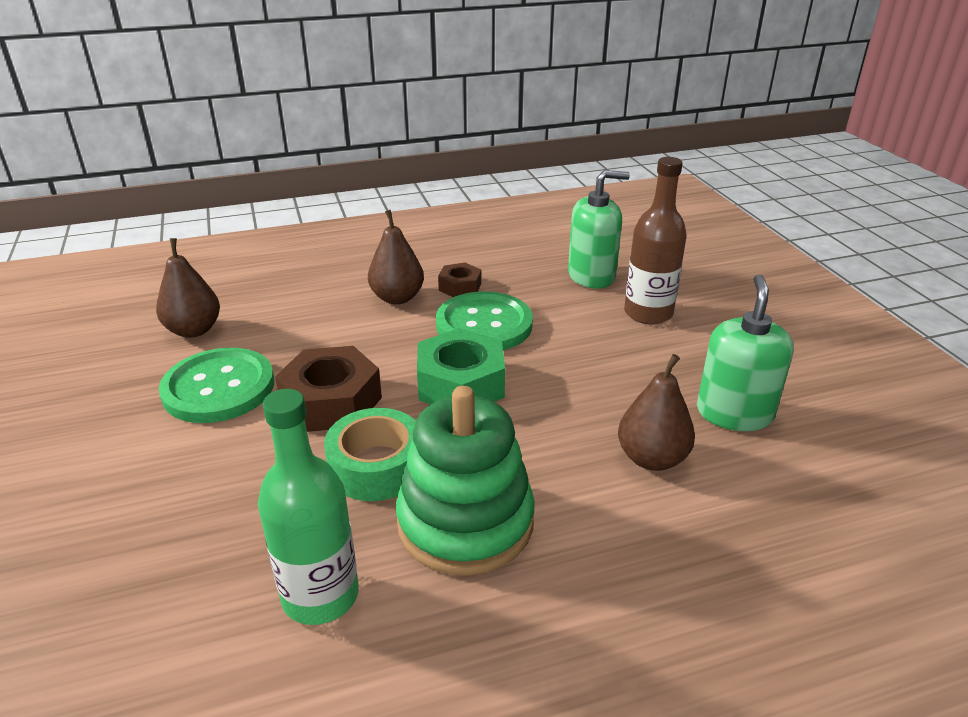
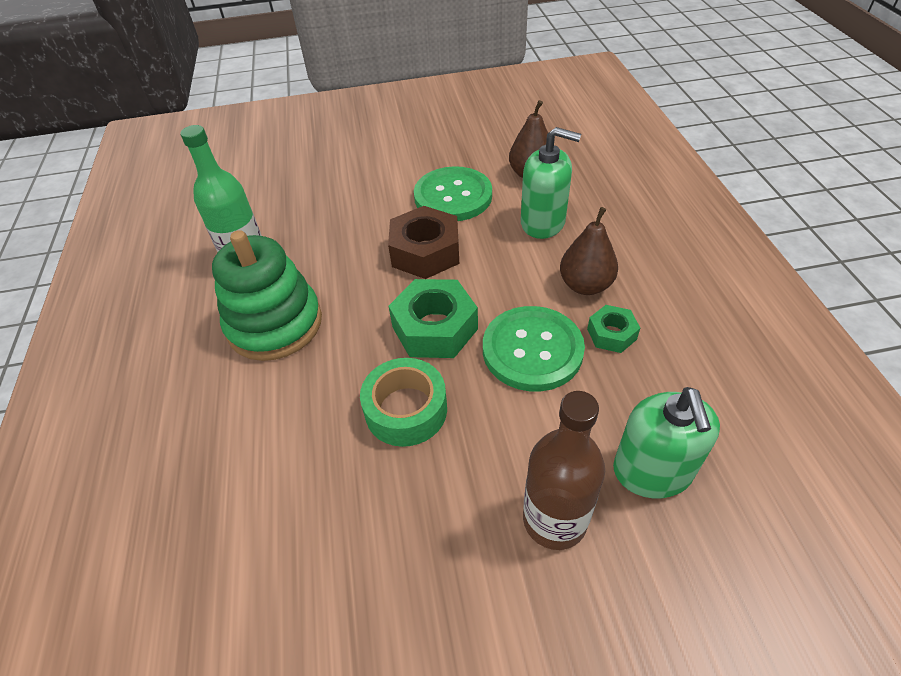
camera: 100 degrees right, 15 degrees up
green tape [324,408,416,501] -> green tape moved to [360,358,447,447]
brown nut [438,263,481,297] -> green nut [587,305,640,353]
brown pear [618,354,695,471] -> none
green soap dispenser [697,274,794,431] -> green soap dispenser moved to [521,127,581,239]

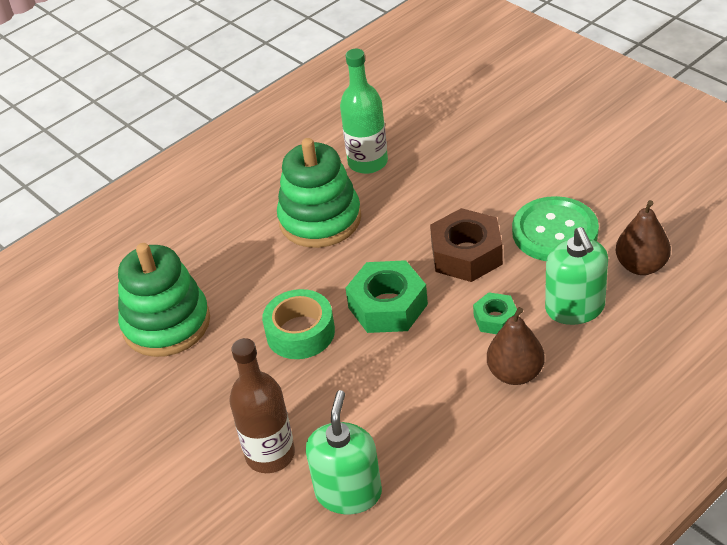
camera: 60 degrees right, 5 degrees down
green button [483,306,585,391] -> none
green nut [587,305,640,353] -> green nut moved to [473,292,517,334]
green soap dispenser [613,387,720,498] -> green soap dispenser turned 135 degrees clockwise [306,390,382,514]
none -> green stacking toy [118,243,210,357]

